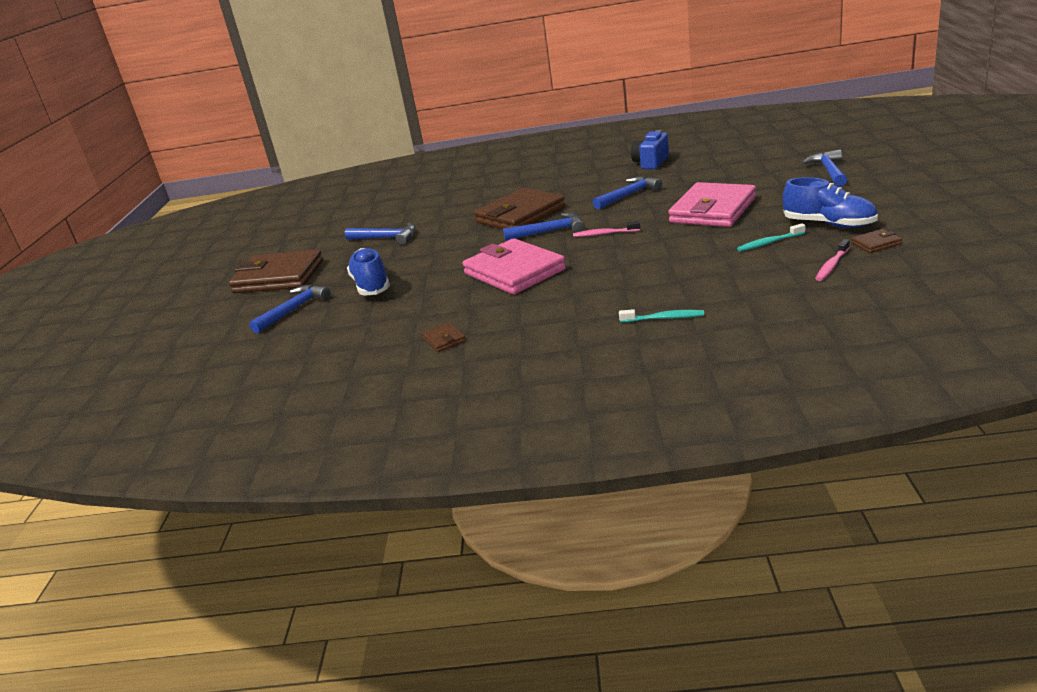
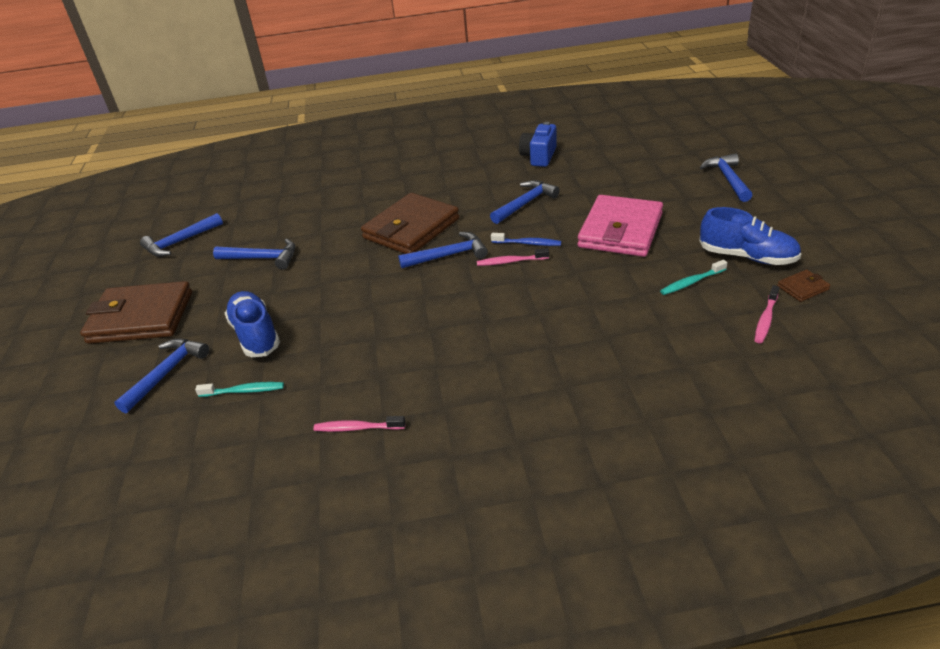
camera: 10 degrees left, 10 degrees up
brown wallet [422,322,466,352] -> pink toothbrush [314,416,405,432]
pink wallet [462,238,566,295] -> none
turquoise toothbrush [619,309,704,322] -> turquoise toothbrush moved to [195,382,284,397]
none -> blue hammer [140,213,223,257]
none -> blue toothbrush [491,233,561,246]

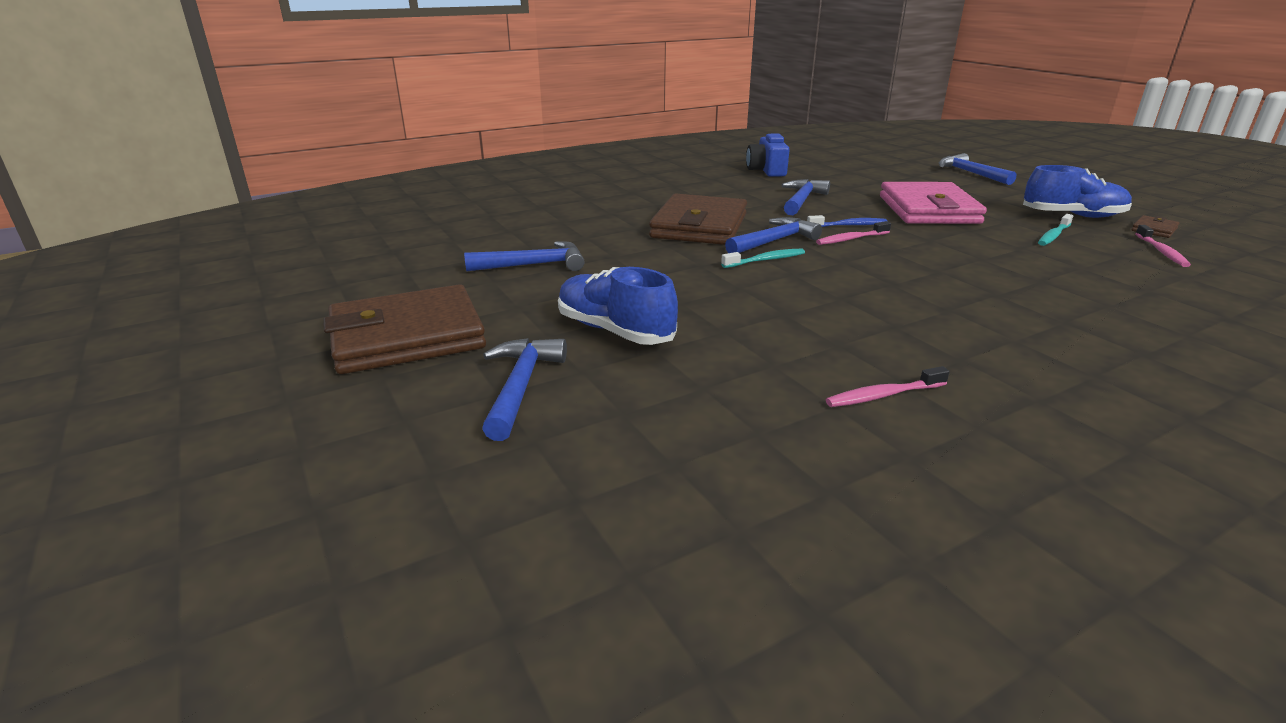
camera: 25 degrees left, 10 degrees down
blue hammer [140,213,223,257] -> none
turquoise toothbrush [195,382,284,397] -> turquoise toothbrush moved to [721,249,805,268]

